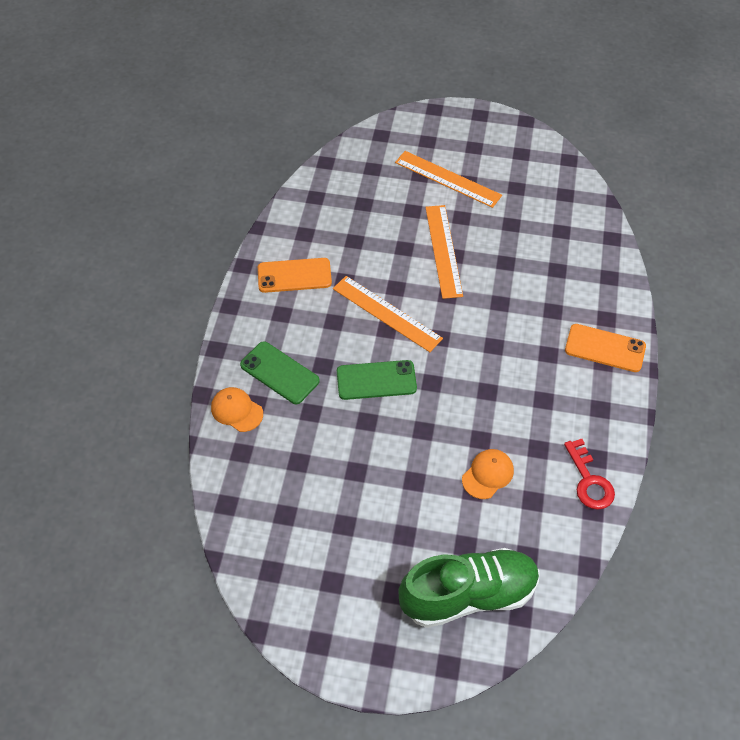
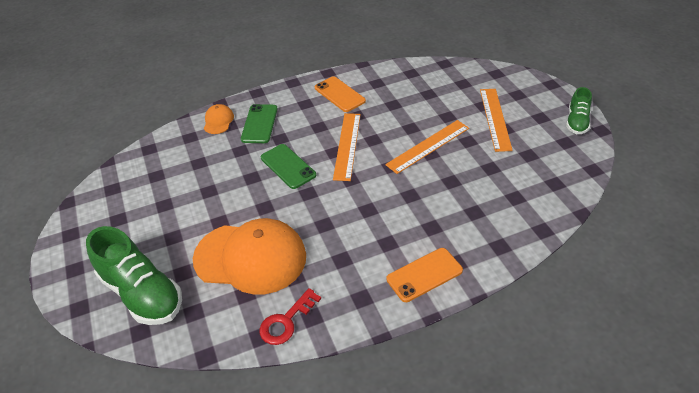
camera: 60 degrees right, 10 degrees down
orange cap [462,449,514,499] -> orange cap [193,218,306,294], size x2.32
orange phone [565,324,646,372] -> orange phone turned 75 degrees clockwise [387,248,463,302]
none -> green shoe [566,87,592,134]

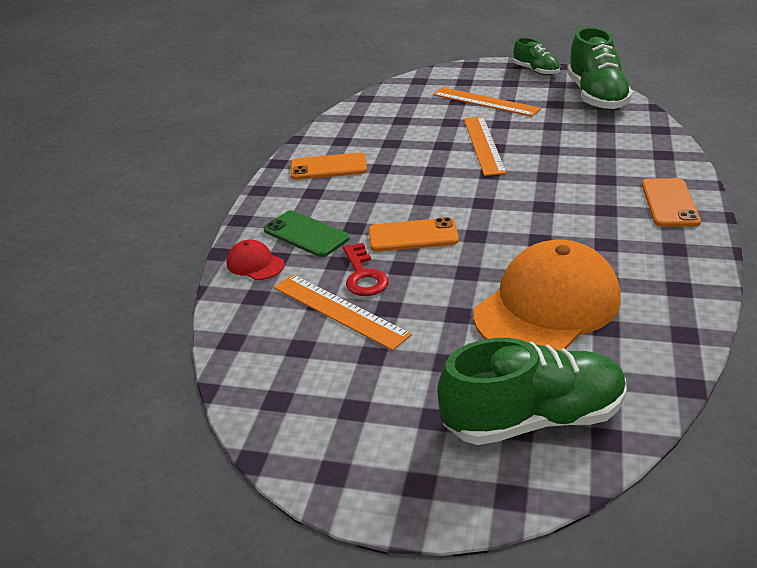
camera: 55 degrees left, 10 degrees down
orange cap [204,104,234,134] -> red cap [226,240,285,280]
red key [259,288,321,345] -> red key moved to [343,243,388,296]
green phone [261,144,316,189] -> orange phone [369,217,459,252]
orange ruler [333,113,361,181] -> orange ruler moved to [274,274,412,351]
none -> green shoe [567,27,633,110]

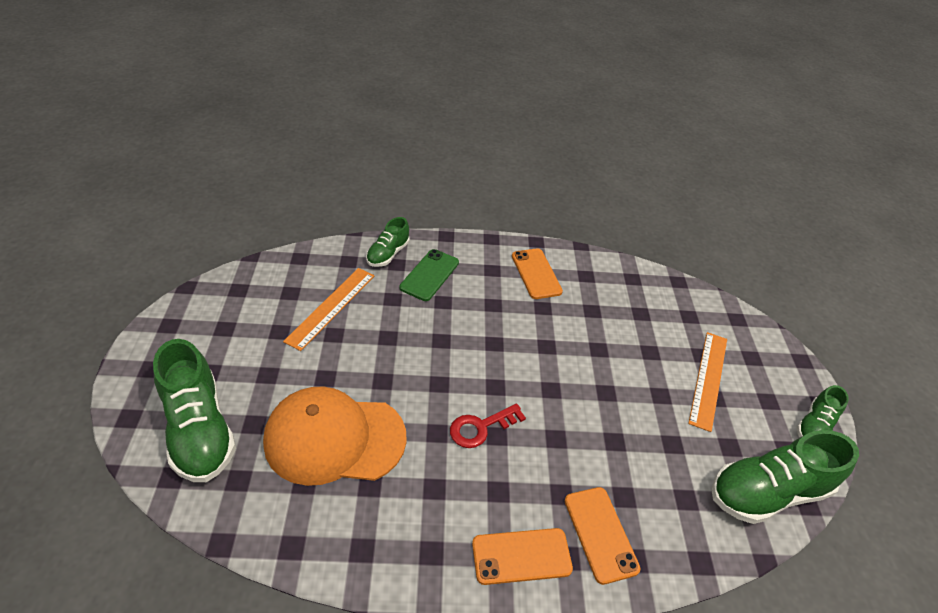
camera: 70 degrees right, 10 degrees up
red cap [226,240,285,280] -> green shoe [366,217,410,267]
red key [343,243,388,296] -> red key moved to [450,404,526,448]
orange phone [369,217,459,252] -> orange phone moved to [565,487,640,585]
orange ruler [464,117,507,176] -> none
orange cap [474,240,621,351] -> orange cap turned 150 degrees clockwise [263,386,407,486]

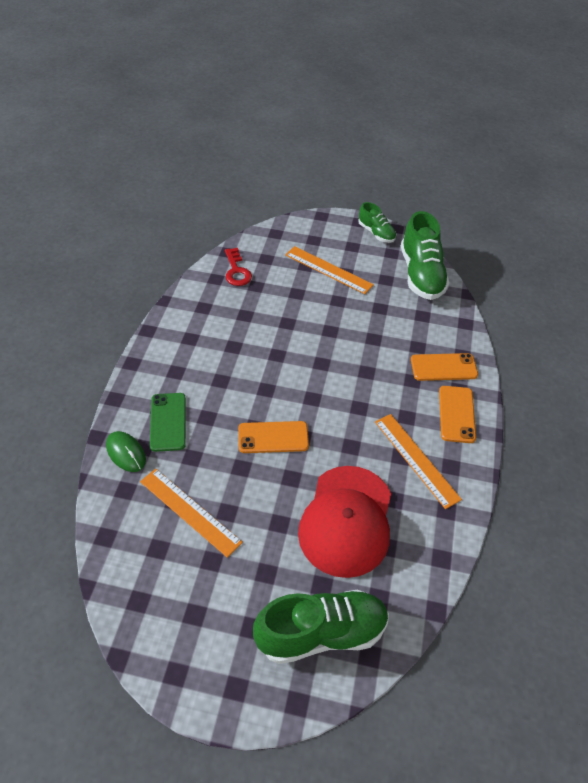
camera: 75 degrees left, 5 degrees up
orange cap [263,386,407,486] -> red cap [298,466,391,578]
green shoe [366,217,410,267] -> green mouse [106,431,146,472]
green phone [400,249,459,301] -> green phone turned 45 degrees clockwise [150,393,186,452]
red key [450,404,526,448] -> red key moved to [225,248,252,286]
orange phone [512,248,563,299] -> orange phone moved to [238,421,309,453]
none -> orange ruler [375,414,462,509]

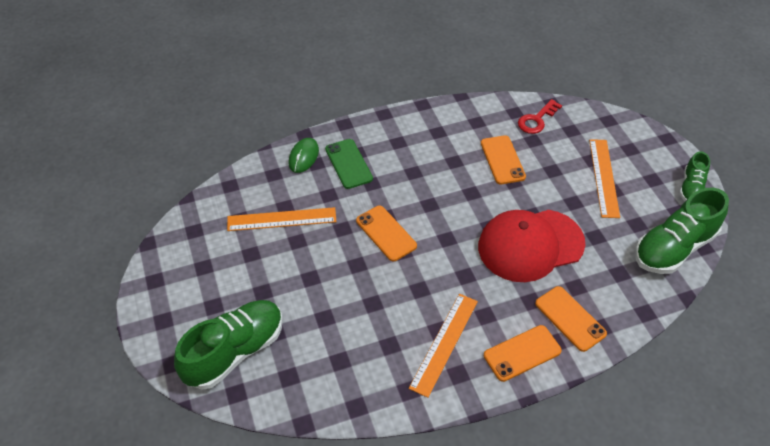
camera: 60 degrees right, 0 degrees up
orange ruler [140,468,243,558] -> orange ruler turned 75 degrees clockwise [227,207,336,231]
green phone [150,393,186,452] -> green phone turned 75 degrees counterclockwise [325,139,373,189]
green shoe [253,589,389,664] -> green shoe turned 90 degrees counterclockwise [174,300,283,390]
red cap [298,466,391,578] -> red cap moved to [478,210,586,282]
none -> orange phone [481,135,526,184]

